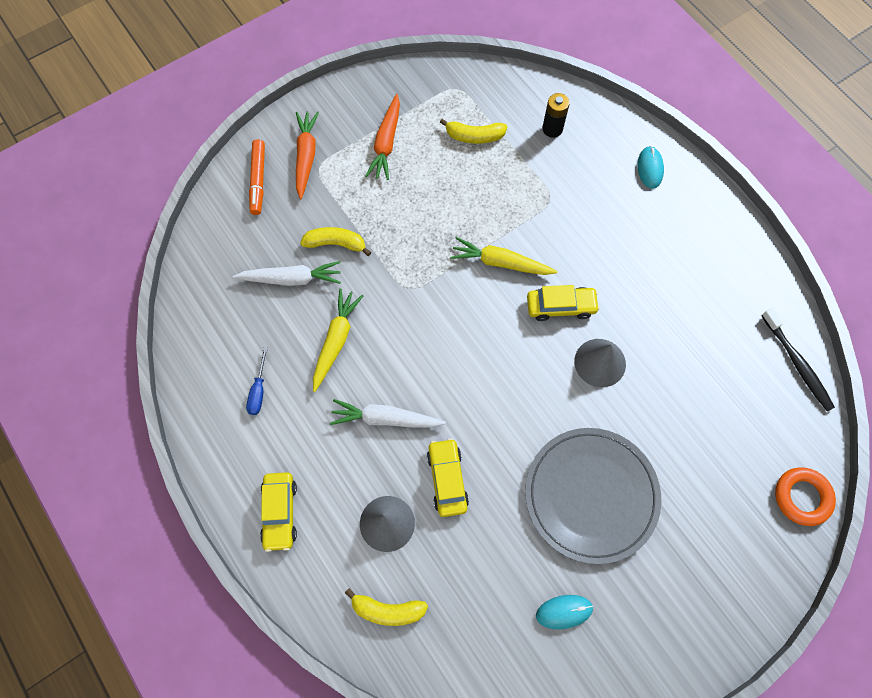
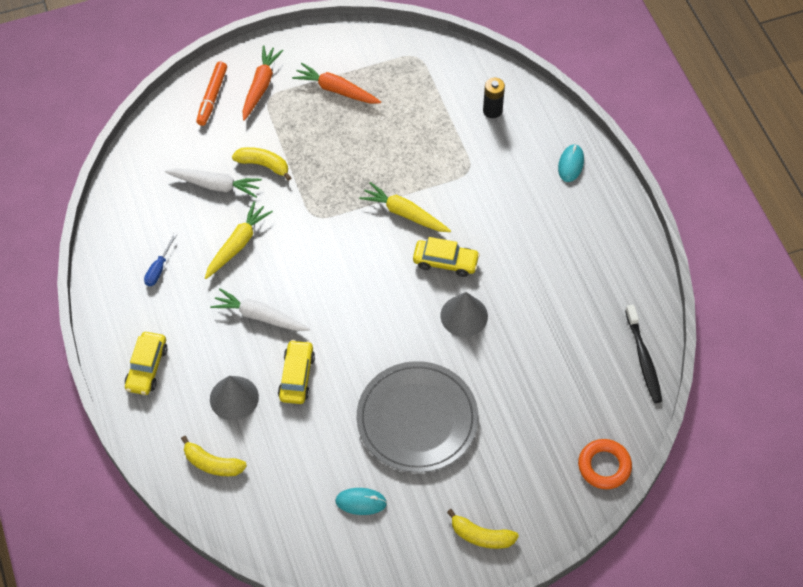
camera: 15 degrees right, 10 degrees down
orange carrot [365,94,400,180] -> orange carrot turned 90 degrees clockwise [292,63,381,104]
yellow banana [440,119,507,144] -> yellow banana moved to [447,509,519,549]

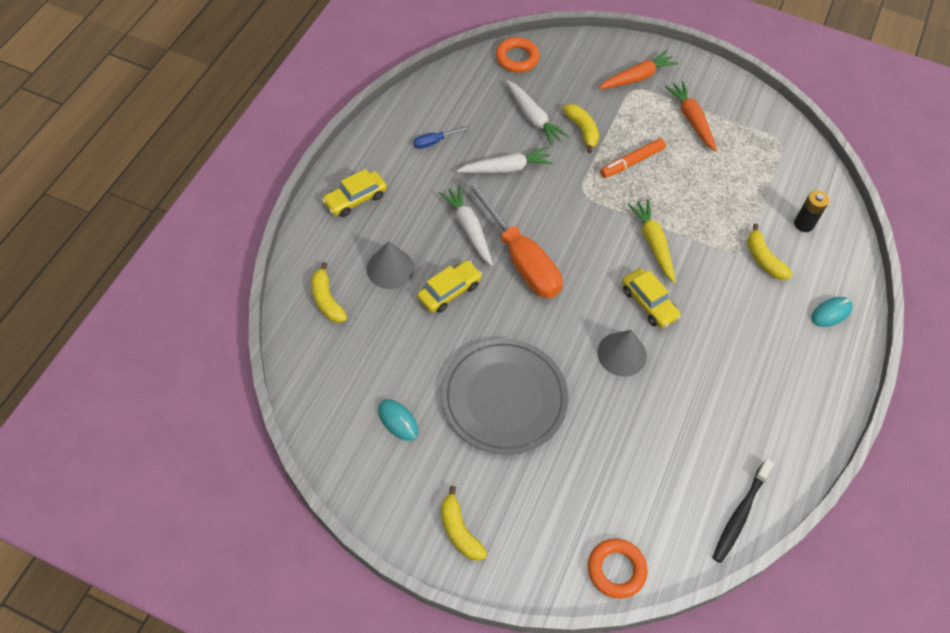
camera: 40 degrees right, 0 degrees up
orange marker [196,62,227,126] -> orange marker moved to [600,138,666,178]
yellow carrot [205,201,273,279] -> white carrot [457,147,553,173]
none -> orange screwdriver [465,179,563,298]
none -> orange ring [496,37,540,72]
none -> yellow banana [747,224,792,280]

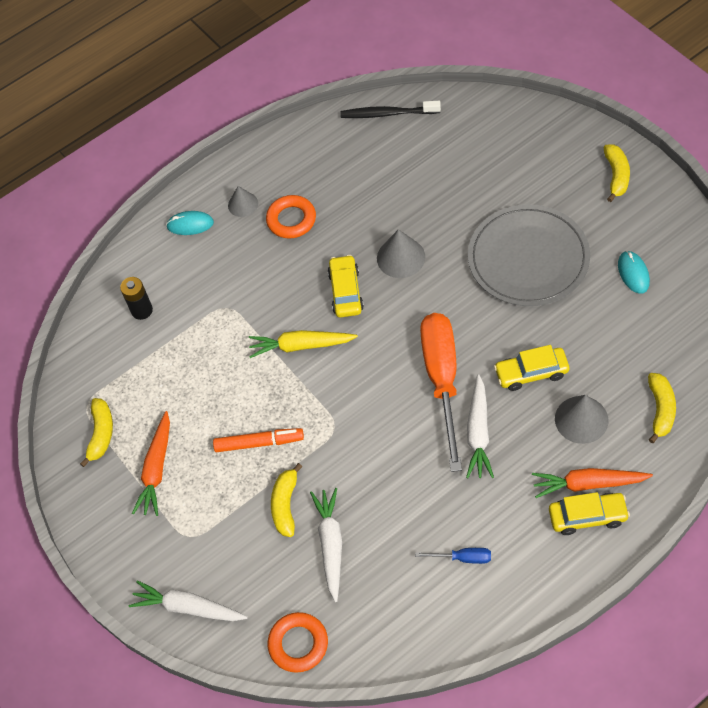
camera: 140 degrees left, 0 degrees up
white carrot [457,147,553,173] -> white carrot moved to [129,580,248,621]
orange ring [588,539,647,599] -> orange ring moved to [266,195,316,239]
orange carrot [598,50,678,89] -> orange carrot moved to [532,468,653,498]
yellow carrot [627,199,676,283] -> yellow carrot turned 75 degrees clockwise [249,330,358,358]
black toothbrush [712,459,774,563] -> black toothbrush turned 150 degrees counterclockwise [340,101,441,118]
yellow banana [747,224,792,280] -> yellow banana moved to [80,398,113,467]
none -> grey cone [228,186,258,217]

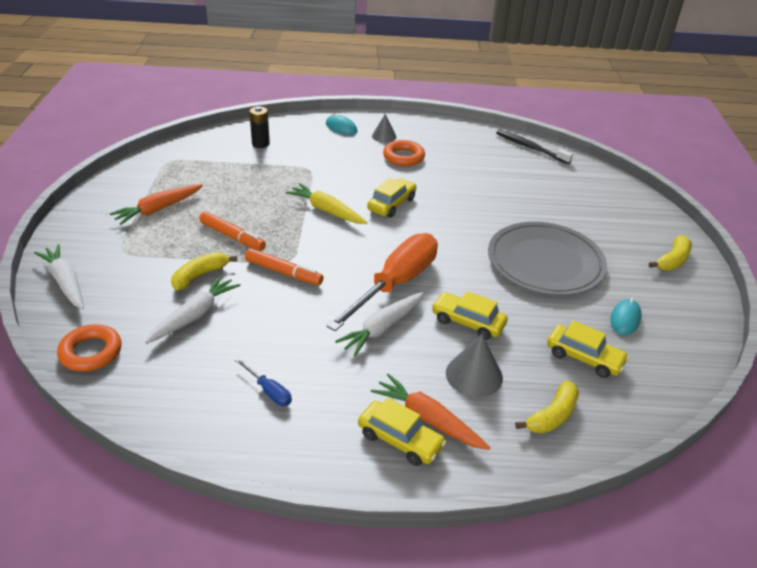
camera: 30 degrees right, 20 degrees down
yellow banana [80,398,113,467] -> none
grey cone [377,229,425,278] -> none
none -> orange marker [245,249,324,285]
none -> yellow car [547,320,629,378]

